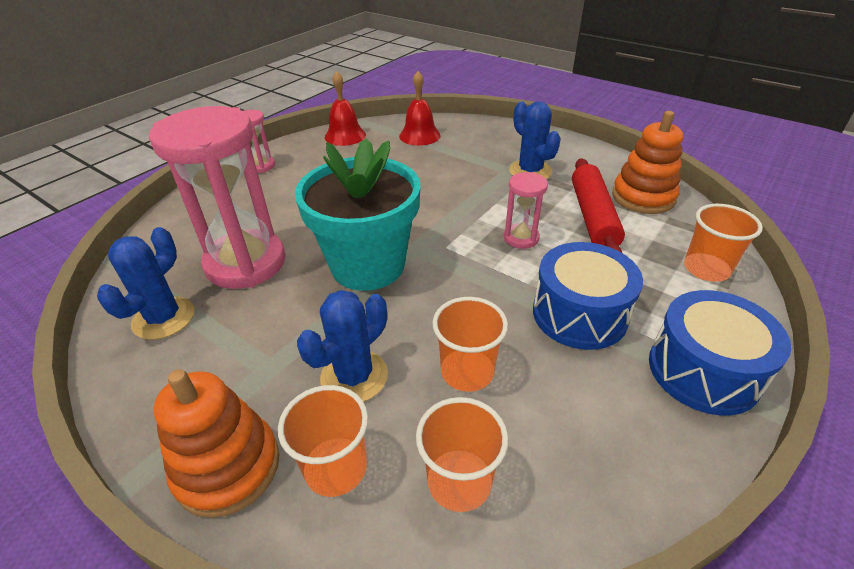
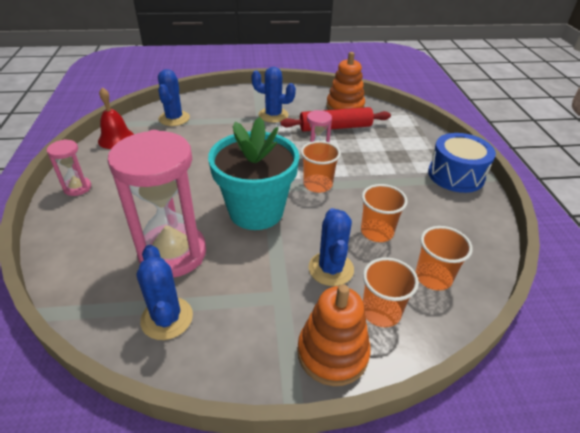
camera: 45 degrees left, 0 degrees up
red bell [399,71,441,146] -> blue cactus [158,69,190,126]
blue drum [533,242,643,350] -> none
red rolling pin [572,158,625,253] -> red rolling pin turned 60 degrees counterclockwise [280,107,391,132]
orange cup [684,204,763,282] -> orange cup moved to [301,141,341,193]

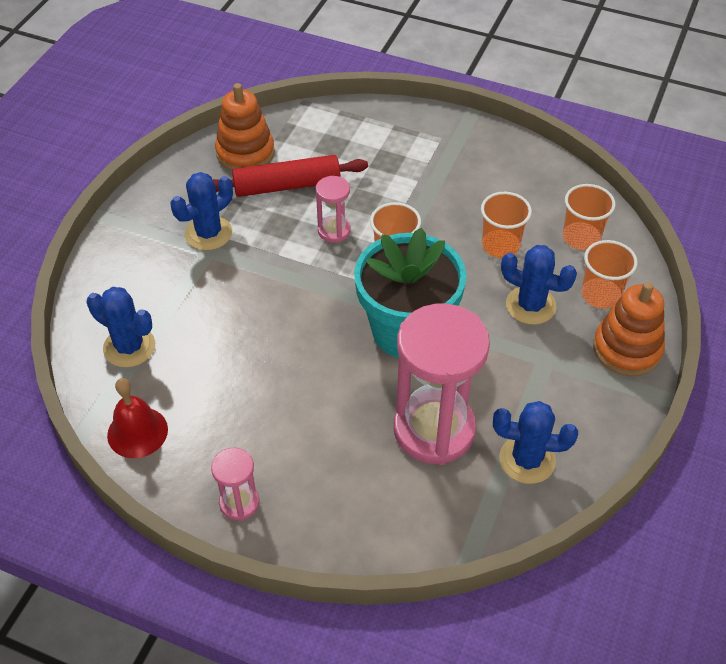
camera: 60 degrees left, 10 degrees up
red rolling pin [280,107,391,132] -> red rolling pin turned 60 degrees clockwise [212,155,368,197]
blue drum [428,133,496,193] -> none

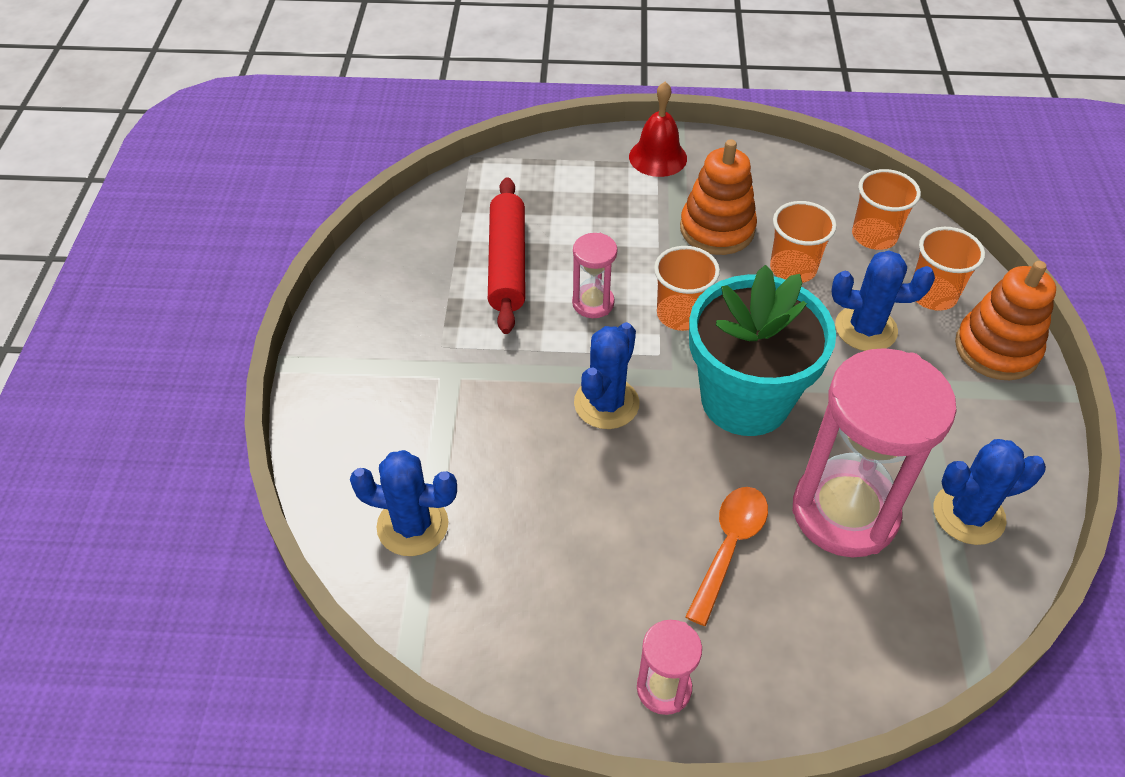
camera: 20 degrees left, 0 degrees up
red bell [107,378,168,458] -> red bell moved to [629,82,687,177]
blue cactus [170,172,233,250] -> blue cactus moved to [574,322,639,429]
red rolling pin [212,155,368,197] -> red rolling pin turned 60 degrees counterclockwise [488,177,525,334]
orange stacking toy [215,83,275,171] -> orange stacking toy moved to [680,139,757,255]
none -> orange spoon [685,487,768,626]

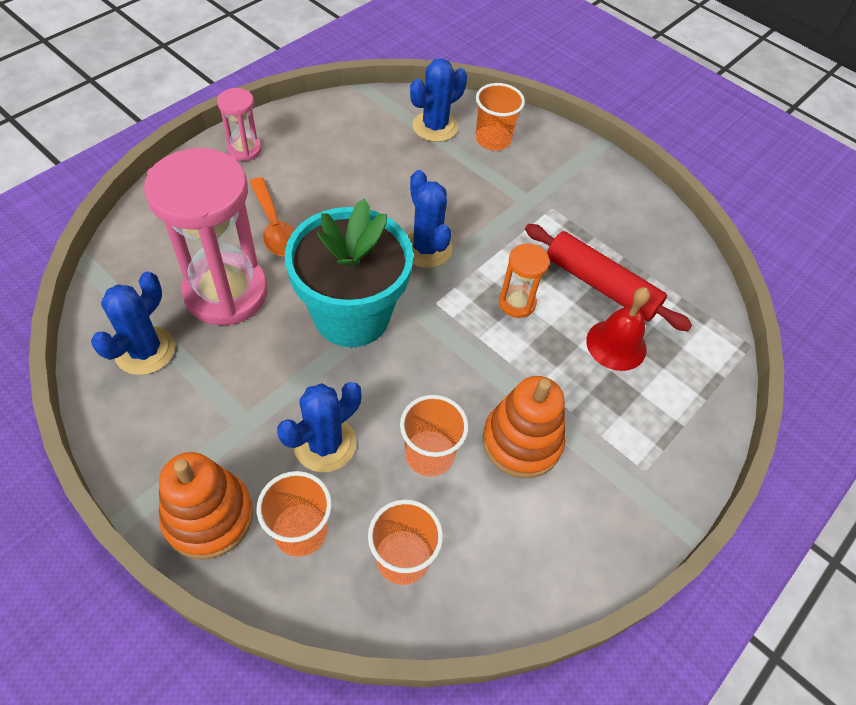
camera: 125 degrees right, 5 degrees up
pink hourglass [572,233,617,318] -> orange hourglass [499,244,550,318]
red bell [629,82,687,177] -> red bell moved to [586,287,650,371]
orange cup [654,246,720,331] -> orange cup moved to [475,83,525,150]

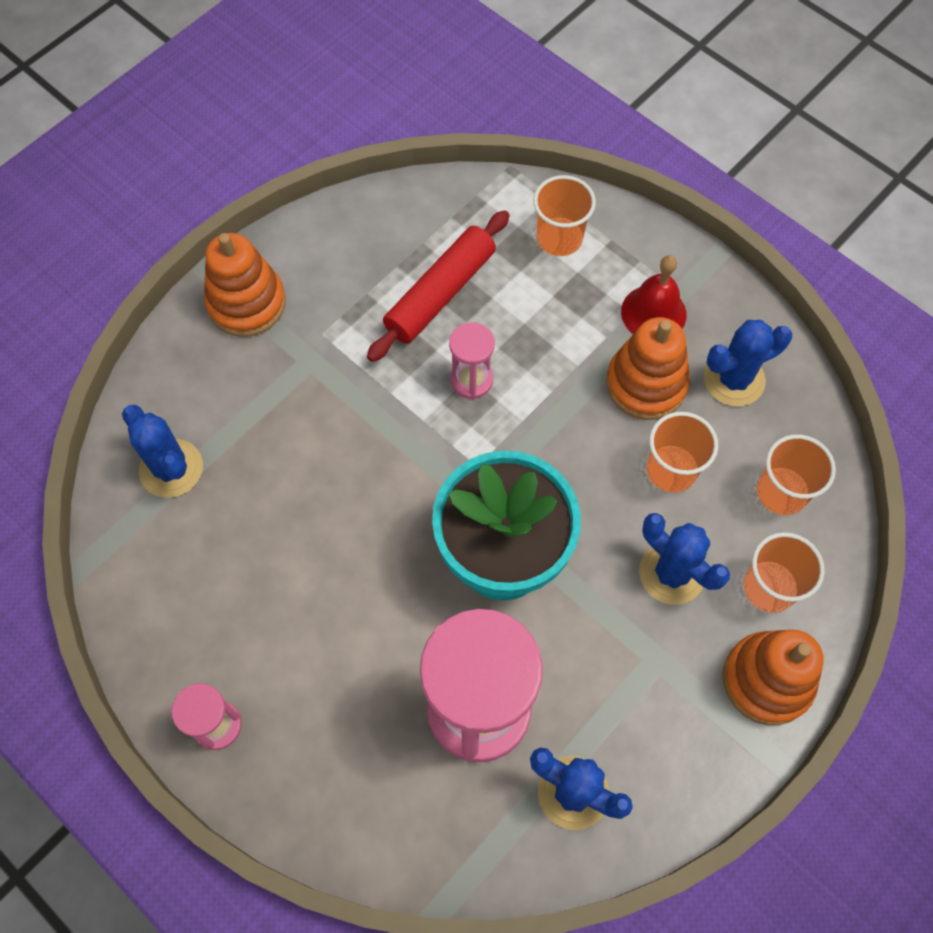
camera: 85 degrees left, 10 degrees up
orange spoon [249,177,295,256] -> none
blue cactus [407,170,452,268] -> blue cactus moved to [704,320,792,406]
orange cup [475,83,525,150] -> orange cup moved to [533,175,596,256]
orange hourglass [499,244,550,318] -> pink hourglass [449,322,495,399]
red bell [586,287,650,371] -> red bell moved to [621,255,686,334]
none -> orange stacking toy [204,233,286,337]

